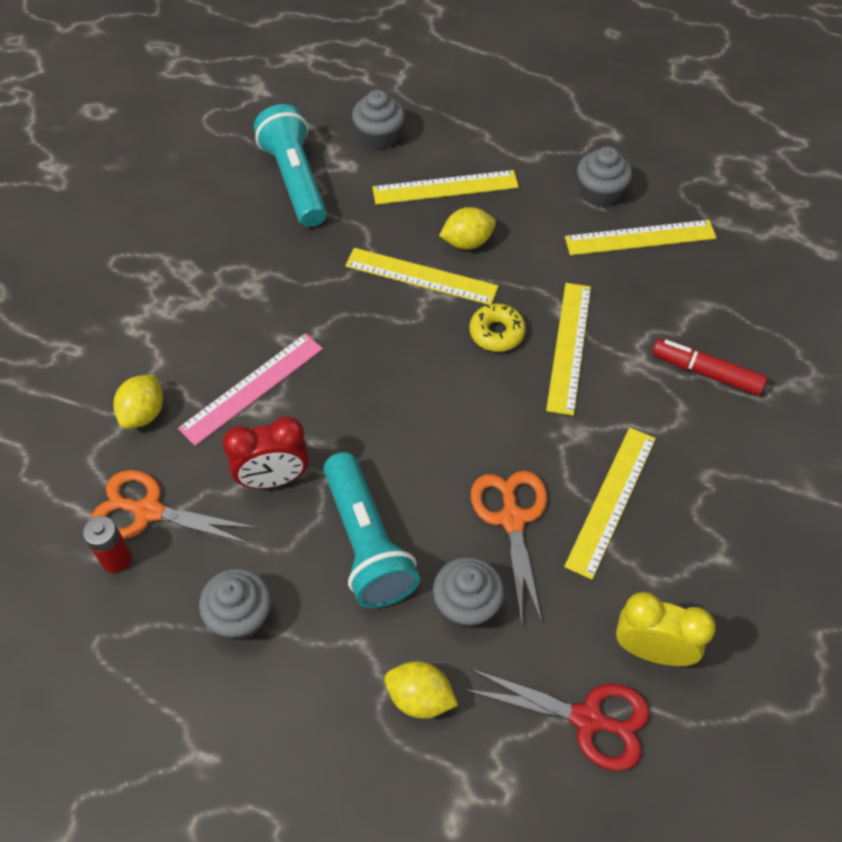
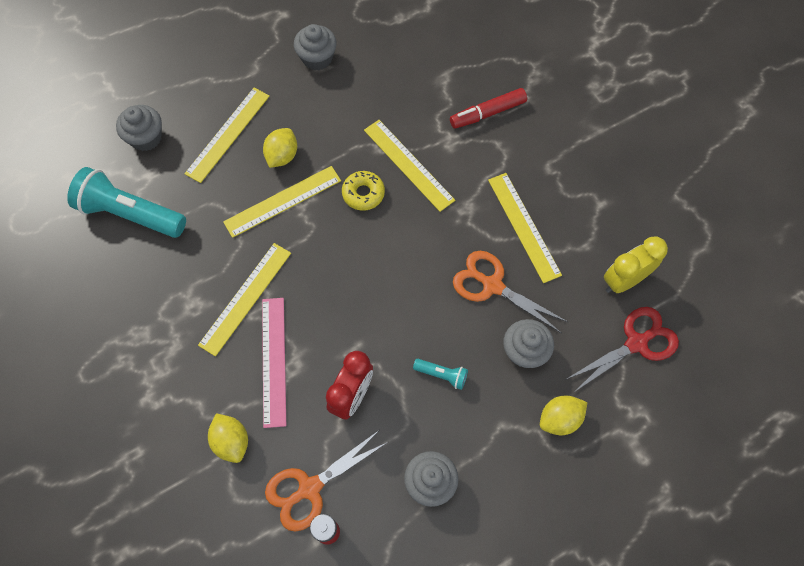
camera: 50 degrees left, 10 degrees up
turquoise flashlight [323,452,420,608] -> turquoise flashlight [413,359,468,390], size x0.45
yellow ruler [565,220,717,255] -> yellow ruler moved to [198,243,291,356]

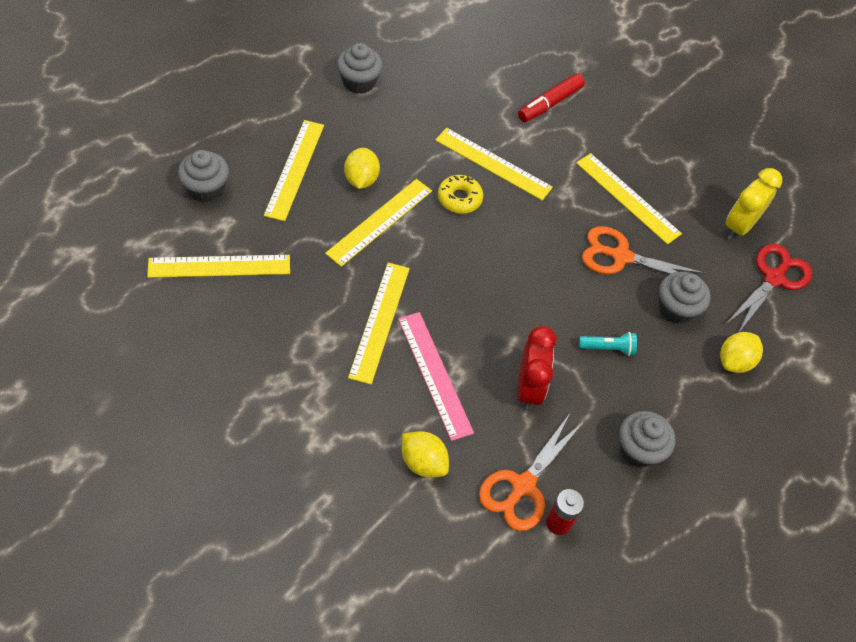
camera: 25 degrees left, 10 degrees down
turquoise flashlight [67,167,186,238] -> yellow ruler [147,255,290,278]

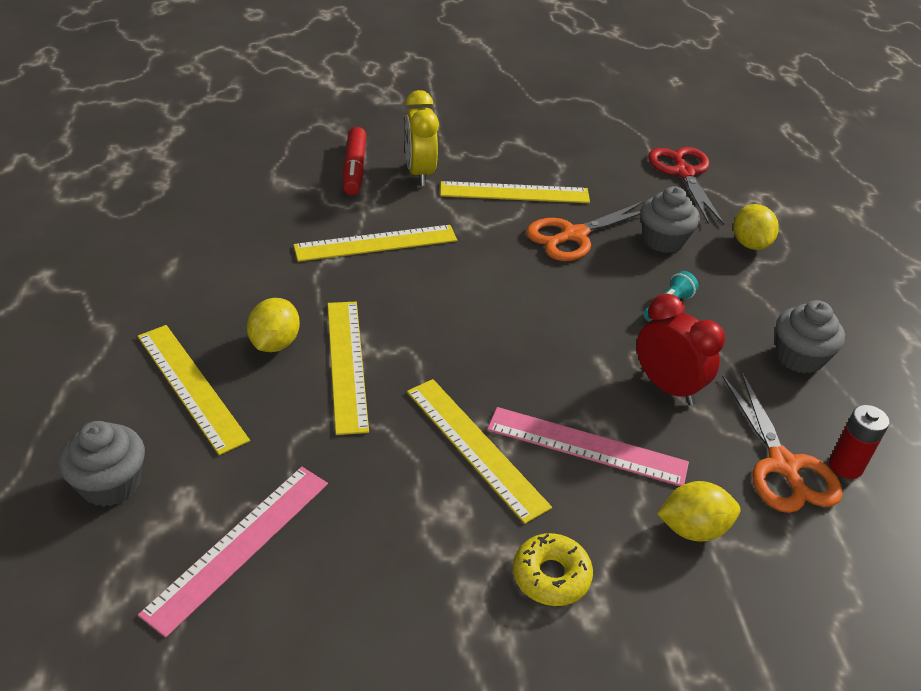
camera: 45 degrees left, 15 degrees down
yellow ruler [147,255,290,278] -> pink ruler [138,467,328,638]
grey cupcake [337,43,383,94] -> none
yellow lemon [344,148,380,189] -> yellow lemon turned 60 degrees clockwise [247,298,300,352]
yellow donut [438,175,483,214] -> yellow donut moved to [513,533,593,606]
yellow clock [725,168,782,240] -> yellow clock moved to [404,90,439,186]

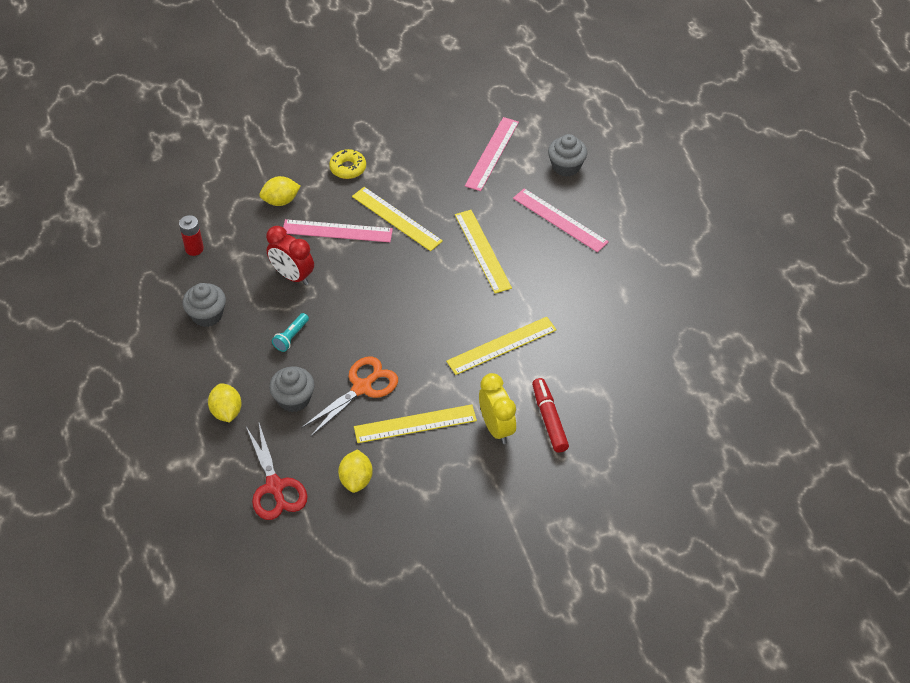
camera: 170 degrees right, 10 degrees up
yellow ruler [138,325,250,455] -> pink ruler [513,188,609,252]
yellow lemon [247,298,300,352] -> yellow lemon moved to [338,449,373,493]
orange scissors [722,371,843,513] -> none

